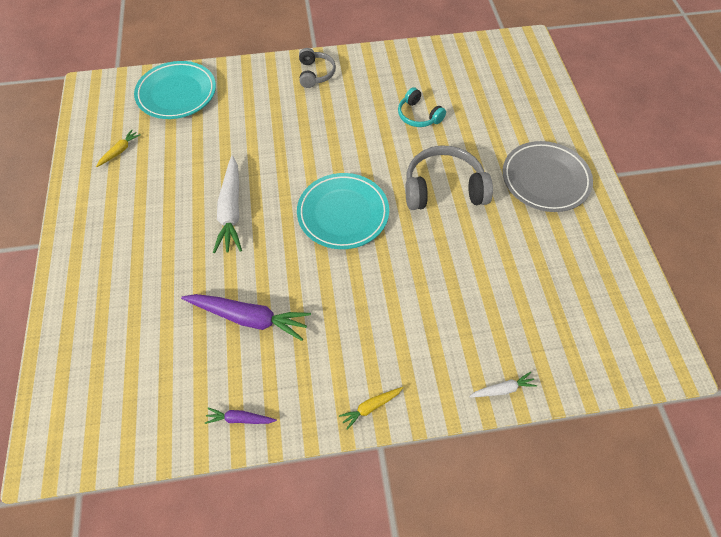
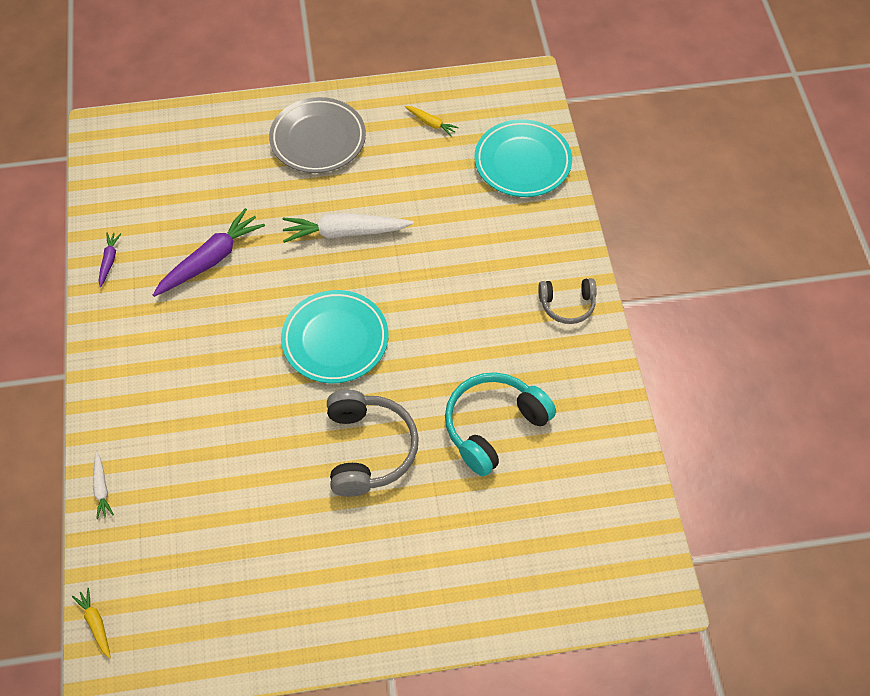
camera: 90 degrees right, 0 degrees up
purple carrot [181,294,311,341] -> purple carrot turned 150 degrees counterclockwise [153,208,265,297]
yellow carrot [339,387,403,430] -> yellow carrot moved to [72,588,111,659]
turquoise headphones [398,87,446,127] -> turquoise headphones [445,372,556,476], size x1.70
grey plate [503,141,593,212] -> grey plate moved to [269,97,366,173]

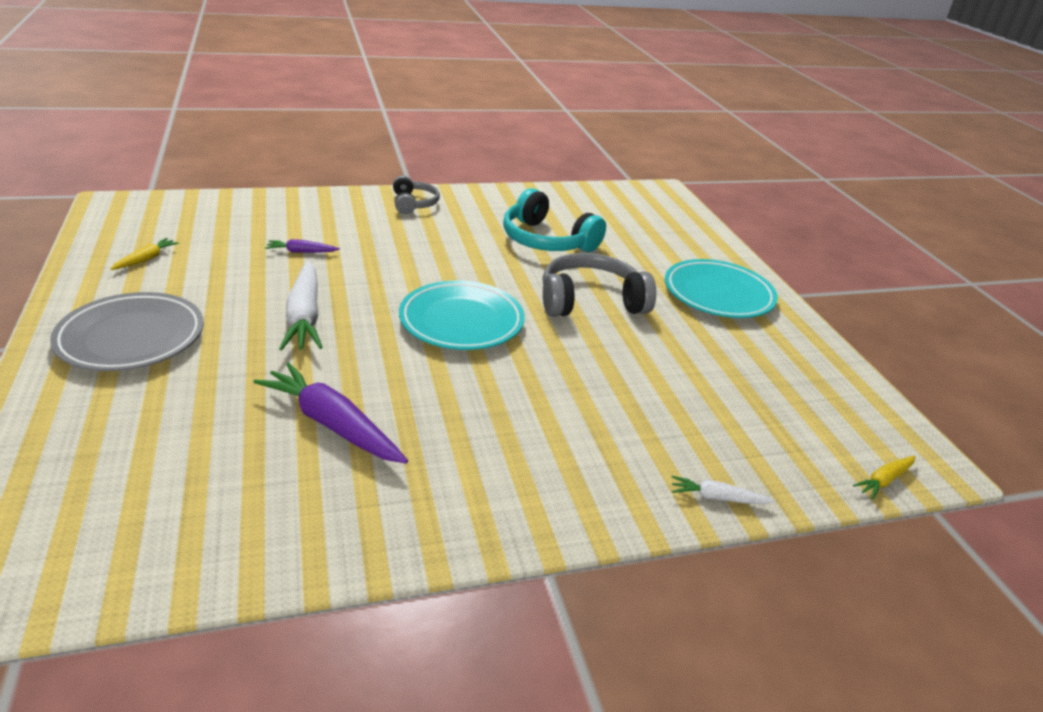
camera: 100 degrees left, 25 degrees down
white carrot [93,452,114,519] -> white carrot turned 150 degrees counterclockwise [672,476,775,504]
purple carrot [99,232,121,287] -> purple carrot moved to [265,239,340,253]
turquoise plate [474,119,572,197] -> turquoise plate moved to [665,259,778,318]

